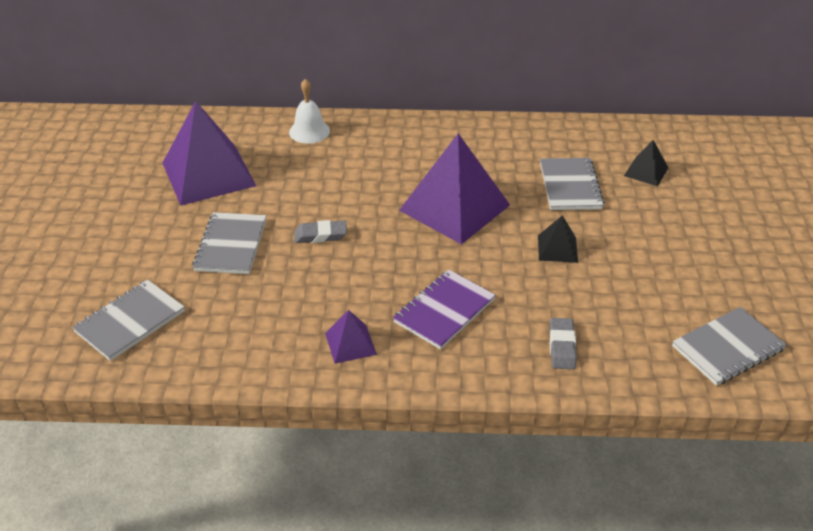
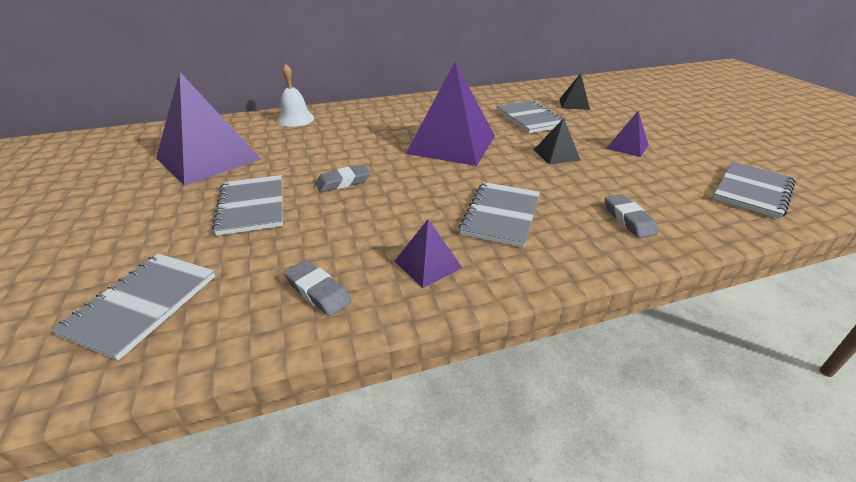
camera: 20 degrees left, 5 degrees down
purple notebook [393,269,496,350] -> grey notebook [459,182,540,248]
none -> grey eraser [284,260,351,316]
none -> purple pyramid [606,111,649,157]

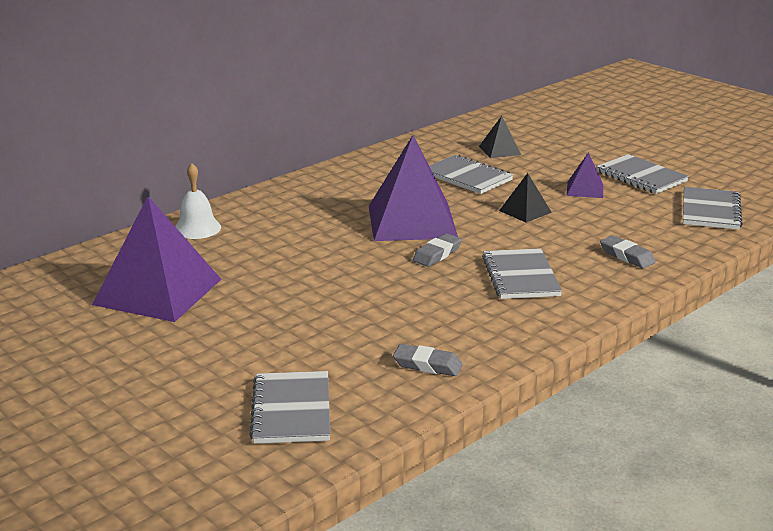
camera: 25 degrees left, 10 degrees down
grey notebook [212,175,283,236] -> grey notebook moved to [596,154,689,194]
grey eraser [315,165,370,192] -> grey eraser moved to [413,233,462,267]
purple pyramid [394,219,462,288] -> none

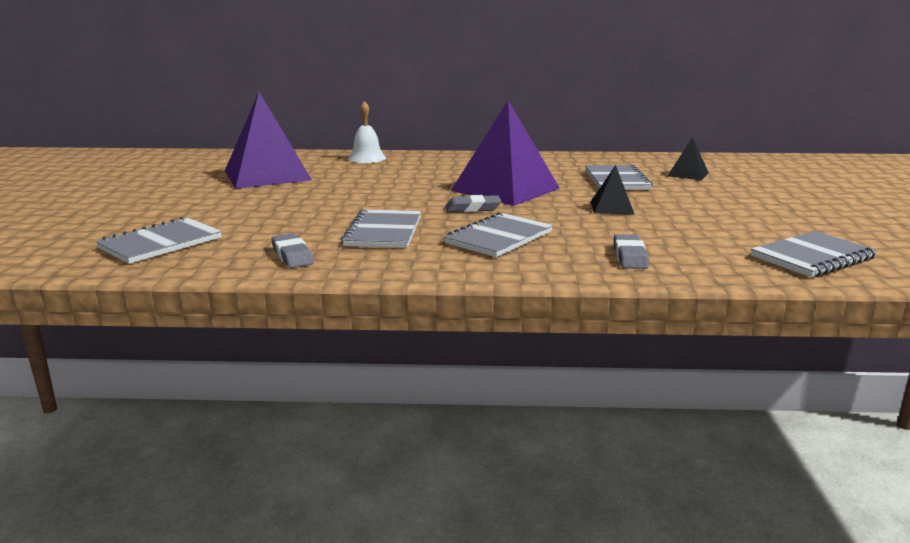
camera: 45 degrees right, 5 degrees down
purple pyramid [567,152,603,198] -> none
grey notebook [596,154,689,194] -> grey notebook moved to [341,209,421,248]

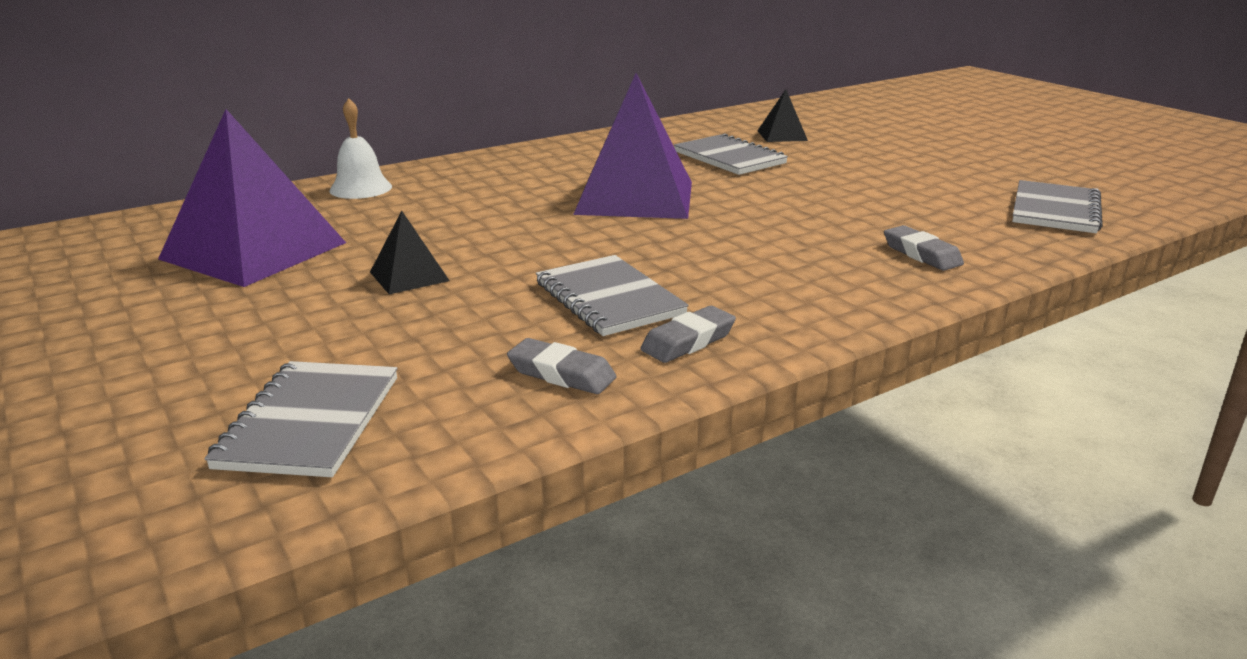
camera: 35 degrees left, 5 degrees up
grey notebook [444,212,553,257] -> none
grey eraser [445,195,501,212] -> grey eraser moved to [641,306,736,363]
black pyramid [591,165,634,214] -> black pyramid moved to [370,211,450,294]

